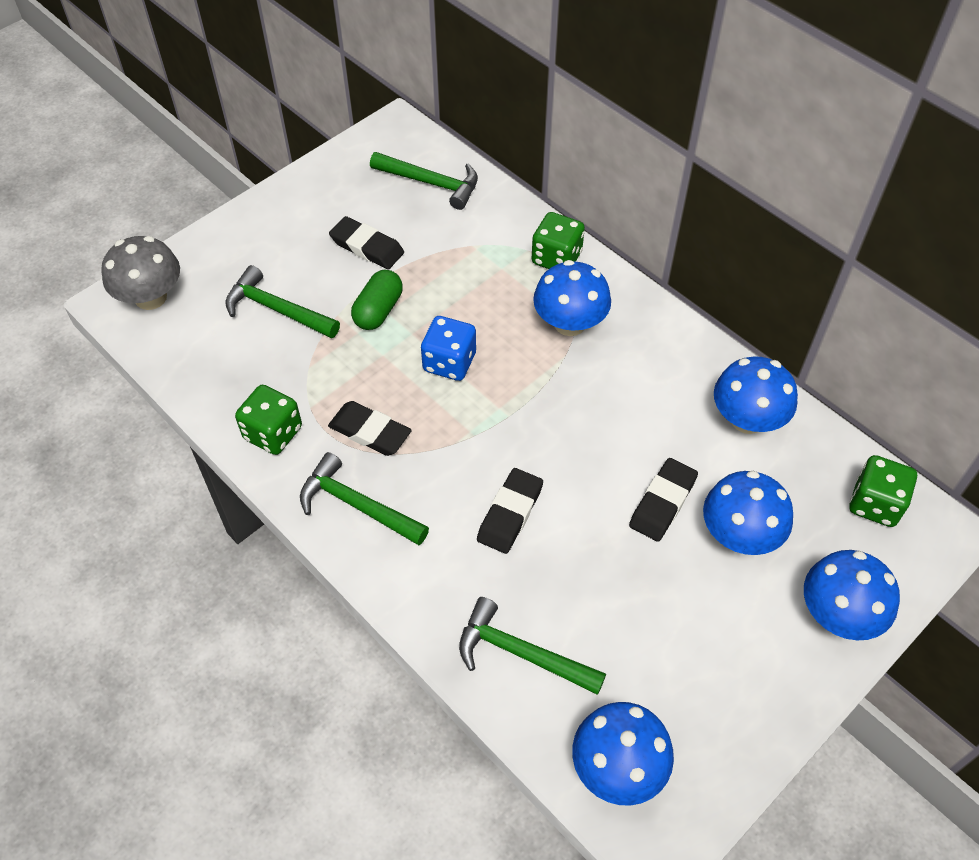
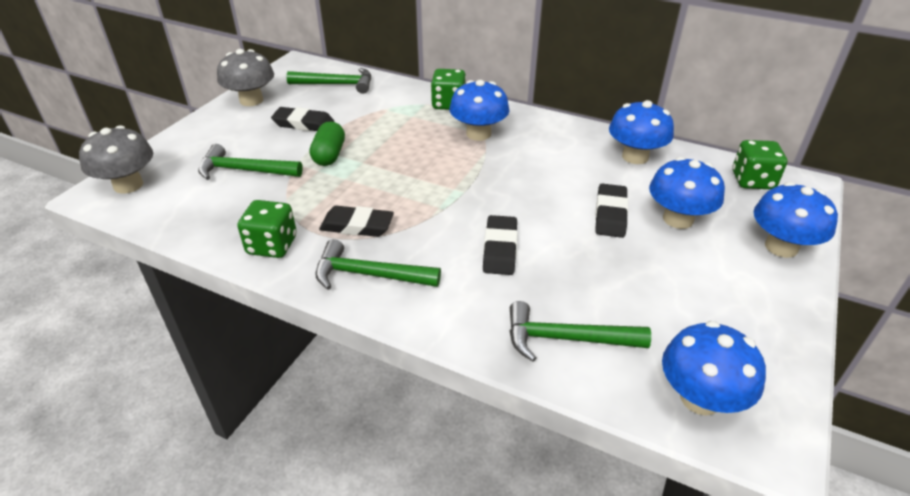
camera: 20 degrees left, 15 degrees down
blue dice [421,316,476,381] -> none
none -> grey mushroom [217,49,274,106]

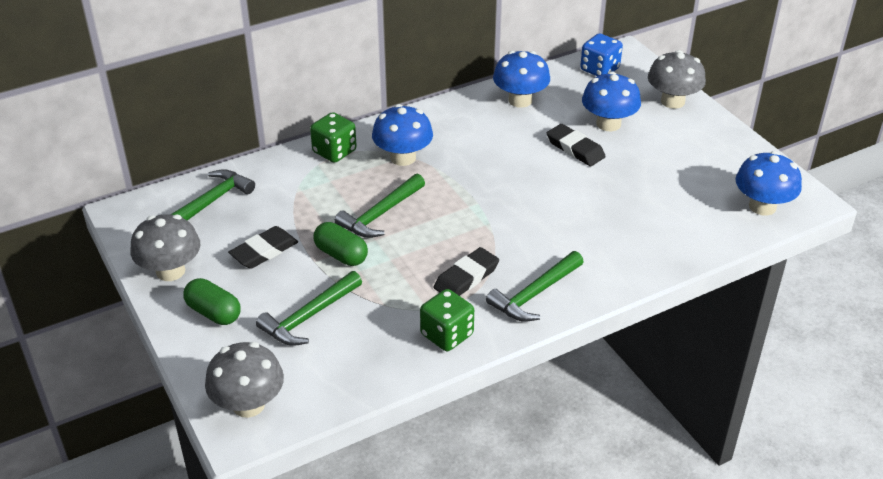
camera: 55 degrees left, 0 degrees up
black eraser [483,215,518,275] -> none
green hammer [510,301,651,362] -> green hammer moved to [335,174,425,238]
green dice [732,140,787,189] -> blue dice [580,33,623,76]
blue mushroom [754,182,838,258] -> grey mushroom [648,50,706,109]
none -> green capsule [183,278,240,325]

